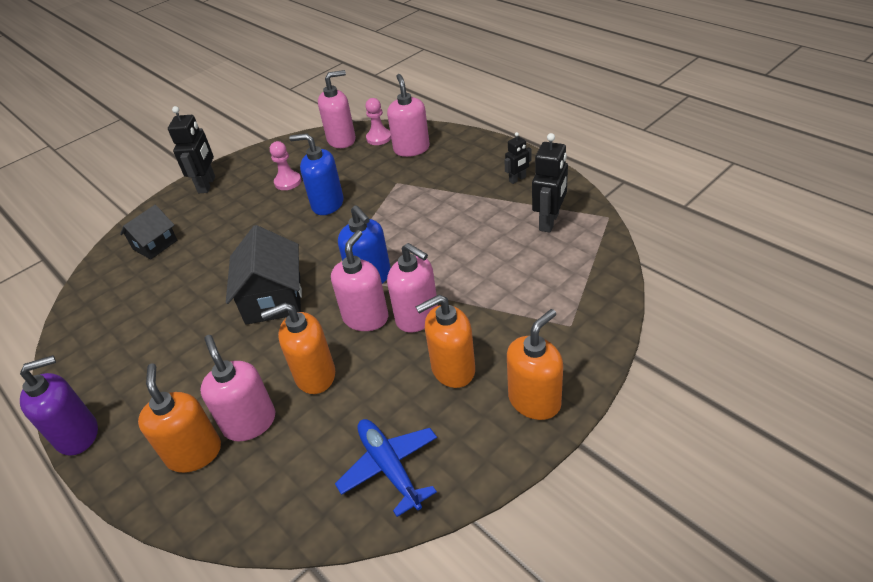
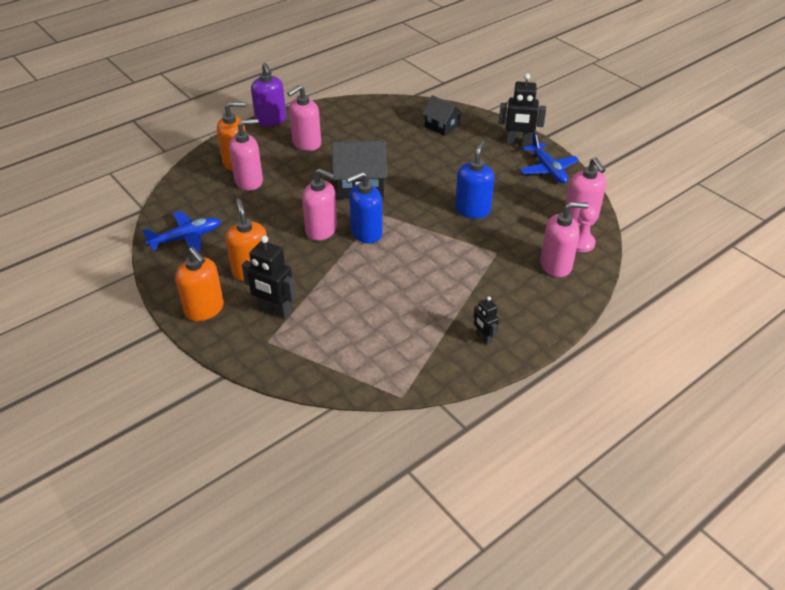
camera: 90 degrees right, 0 degrees up
orange soap dispenser [261,303,335,394] -> none
pink pawn [270,141,301,190] -> none
pink soap dispenser [387,243,438,333] -> pink soap dispenser moved to [287,85,321,151]
black robot [532,133,568,233] -> black robot moved to [242,236,296,319]
none -> blue plane [520,133,579,183]

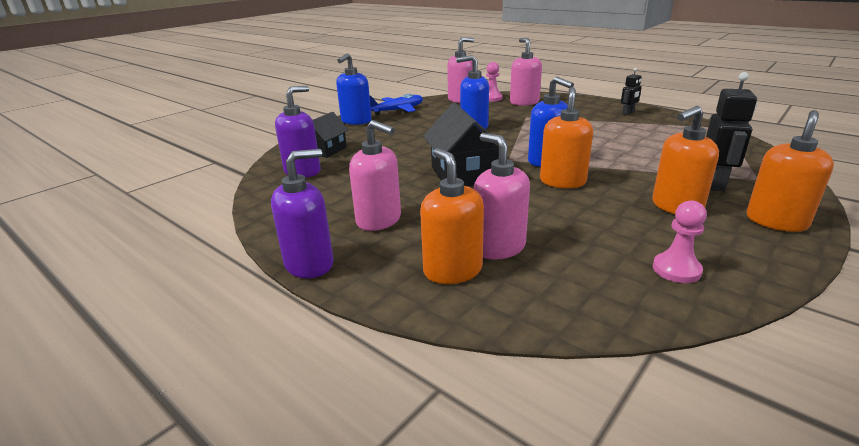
camera: 100 degrees left, 15 degrees down
blue plane [142,211,221,252] -> pink pawn [653,200,707,283]
pink soap dispenser [302,168,337,241] -> orange soap dispenser [540,87,593,188]
black robot [499,73,546,146] -> blue soap dispenser [336,53,372,125]
none -> purple soap dispenser [275,86,321,178]

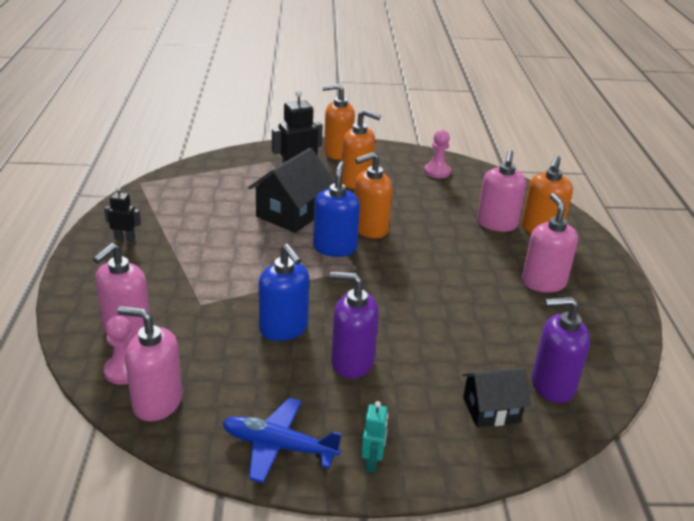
camera: 135 degrees left, 5 degrees up
purple soap dispenser [271,149,333,278] -> purple soap dispenser moved to [330,272,379,379]
blue soap dispenser [336,53,372,125] -> turquoise robot [361,401,388,473]
black house [423,103,499,186] -> black house moved to [248,148,335,233]

